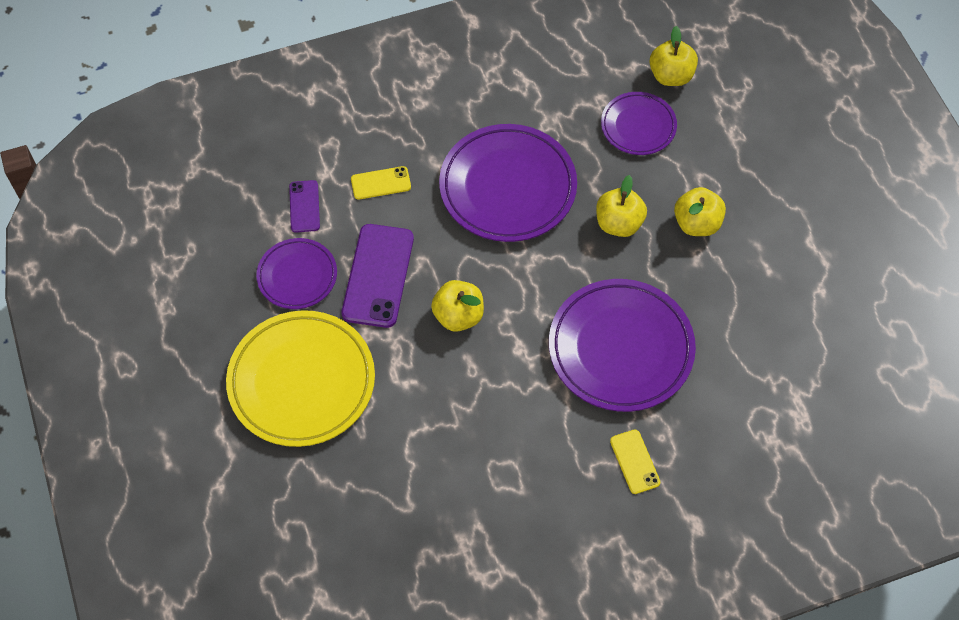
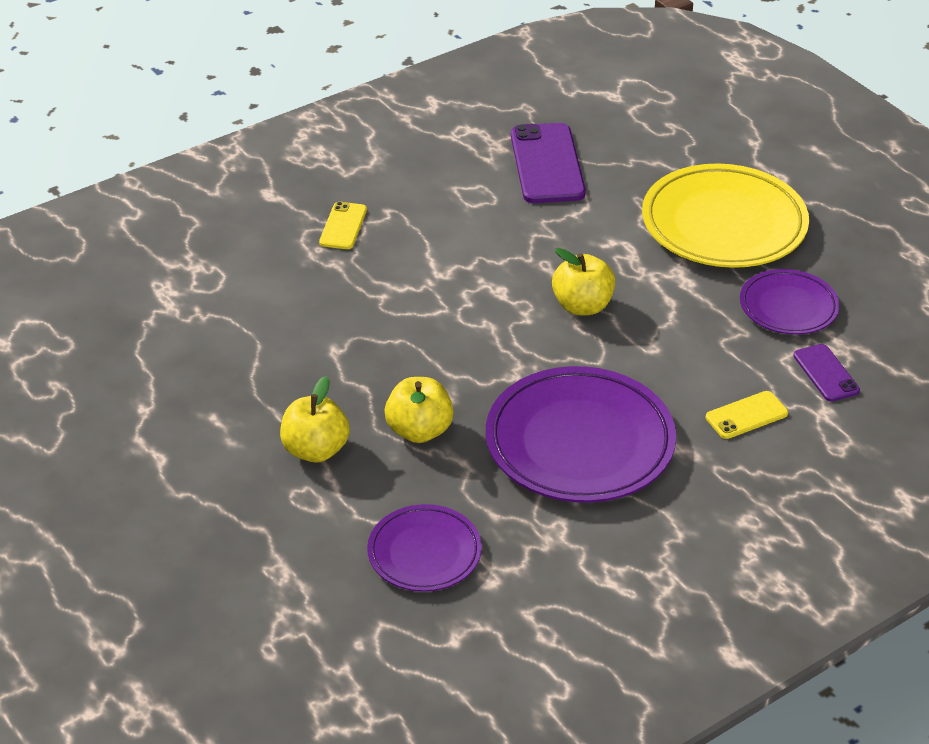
camera: 165 degrees right, 20 degrees down
purple phone [342,224,414,328] -> purple phone moved to [511,123,586,203]
purple plate [549,279,696,412] -> none
yellow phone [610,430,660,494] -> yellow phone turned 45 degrees clockwise [319,202,367,249]
yellow apple [649,26,698,86] -> none

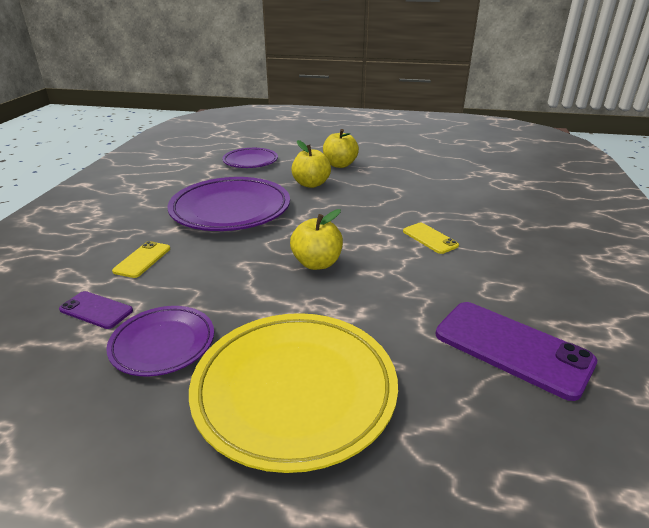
camera: 135 degrees right, 10 degrees down
yellow phone [319,202,367,249] -> yellow phone moved to [403,223,459,254]

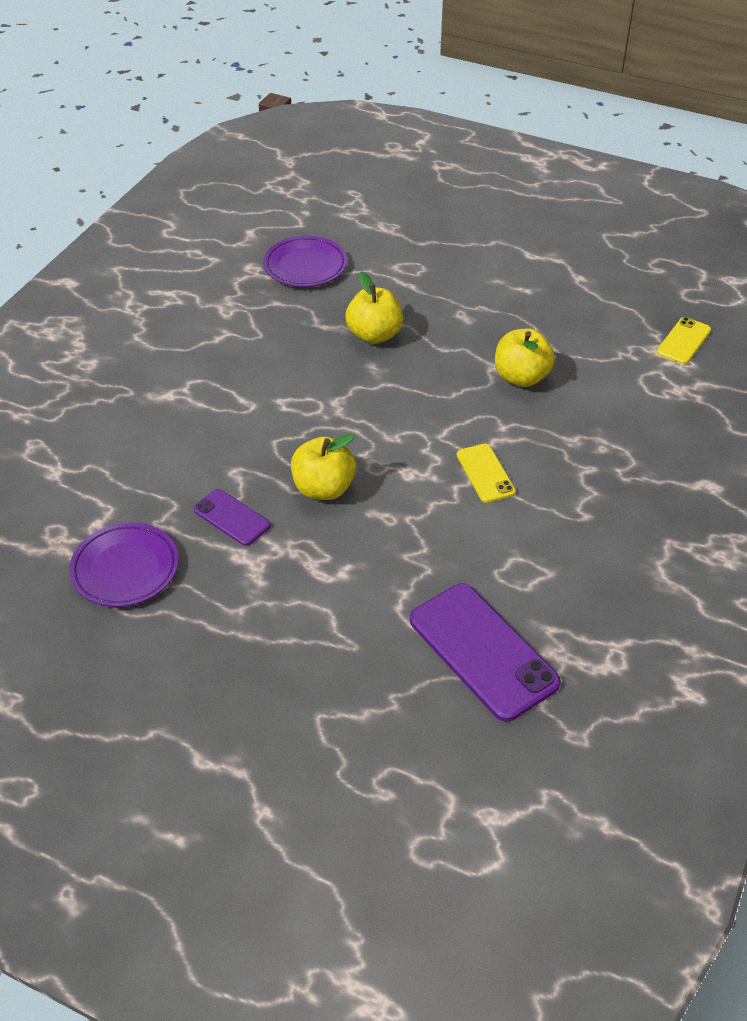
camera: 15 degrees right, 15 degrees up
purple phone [59,291,133,329] -> purple phone moved to [194,489,271,546]
yellow phone [112,241,170,278] -> yellow phone moved to [657,317,711,364]
purple plate [167,177,290,231] -> none
yellow plate [189,313,398,473] -> none
yellow apple [323,129,359,168] -> yellow apple moved to [495,328,555,387]

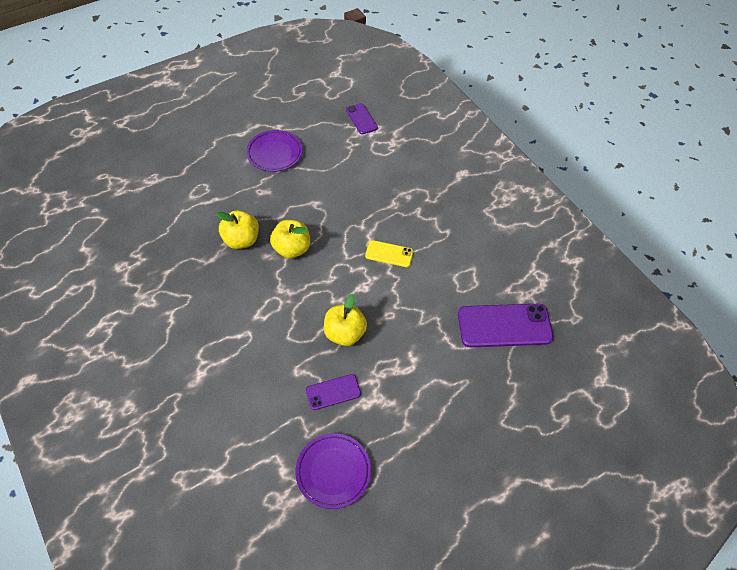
camera: 60 degrees left, 10 degrees up
purple plate [263,236,347,287] -> purple plate moved to [246,130,302,172]
yellow apple [495,328,555,387] -> yellow apple moved to [270,220,310,258]
yellow phone [657,317,711,364] -> purple phone [346,103,378,134]

